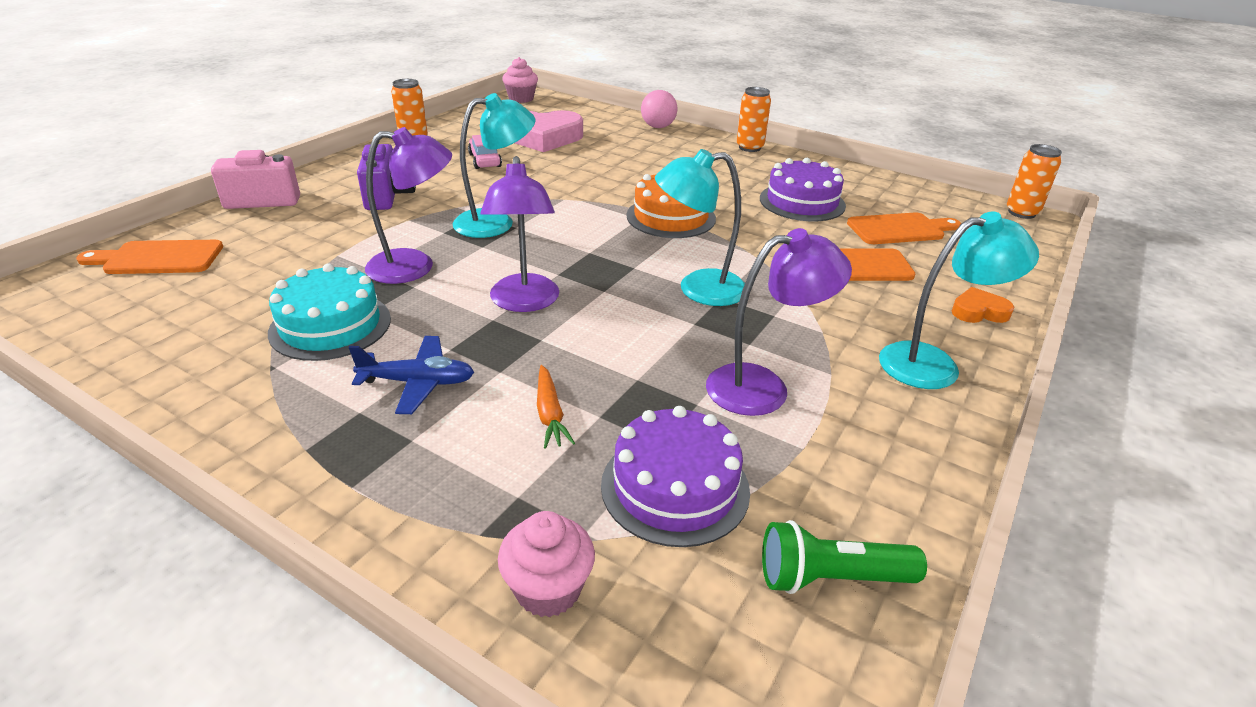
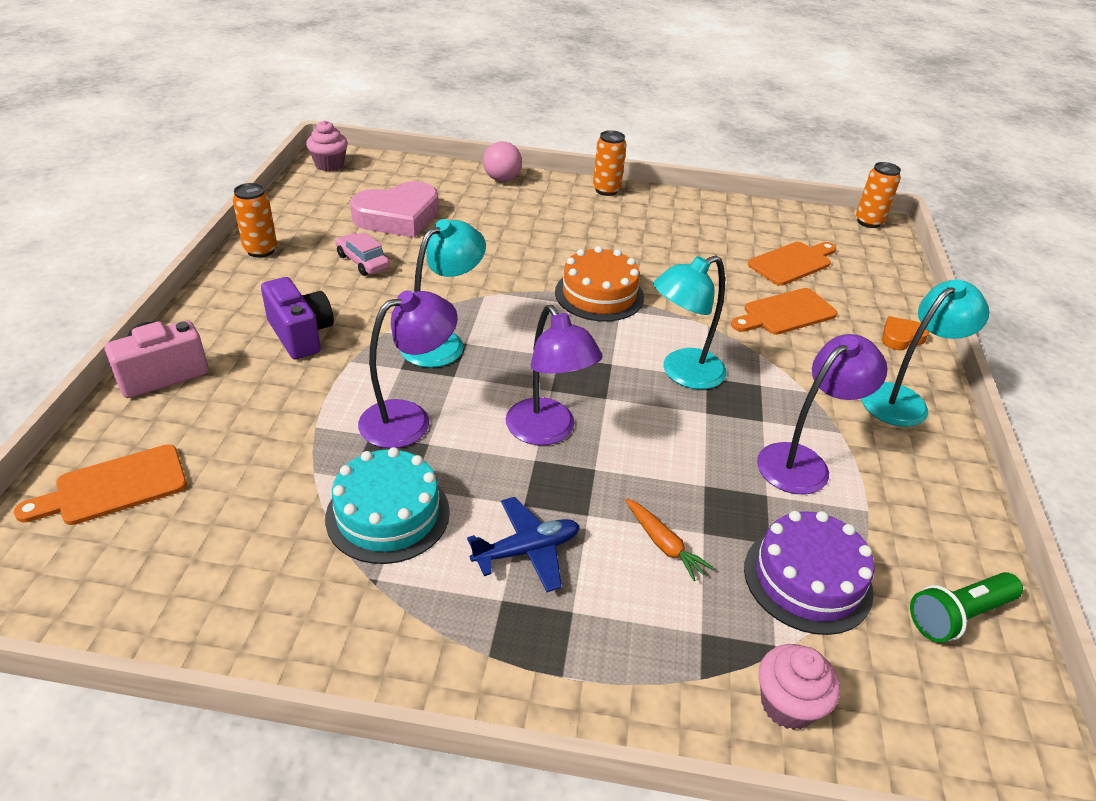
camera: 25 degrees left, 5 degrees up
purple cake [760,158,846,221] -> none

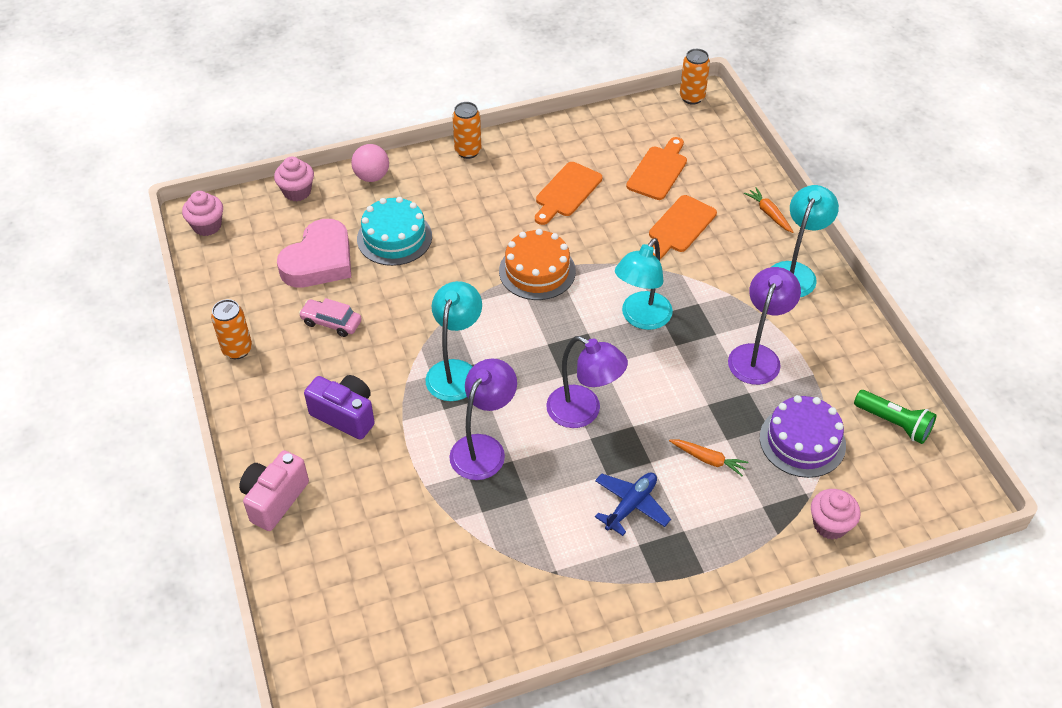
camera: 25 degrees left, 10 degrees up
orange cutting board [14,444,187,525] -> orange cutting board moved to [535,162,602,225]
turquoise cake [325,447,450,564] -> turquoise cake moved to [357,197,432,266]
orange heart [882,316,929,351] -> orange carrot [744,187,793,233]
green flashlight [910,572,1023,643] -> green flashlight turned 90 degrees counterclockwise [854,390,936,444]
none -> pink cupcake [274,156,314,201]

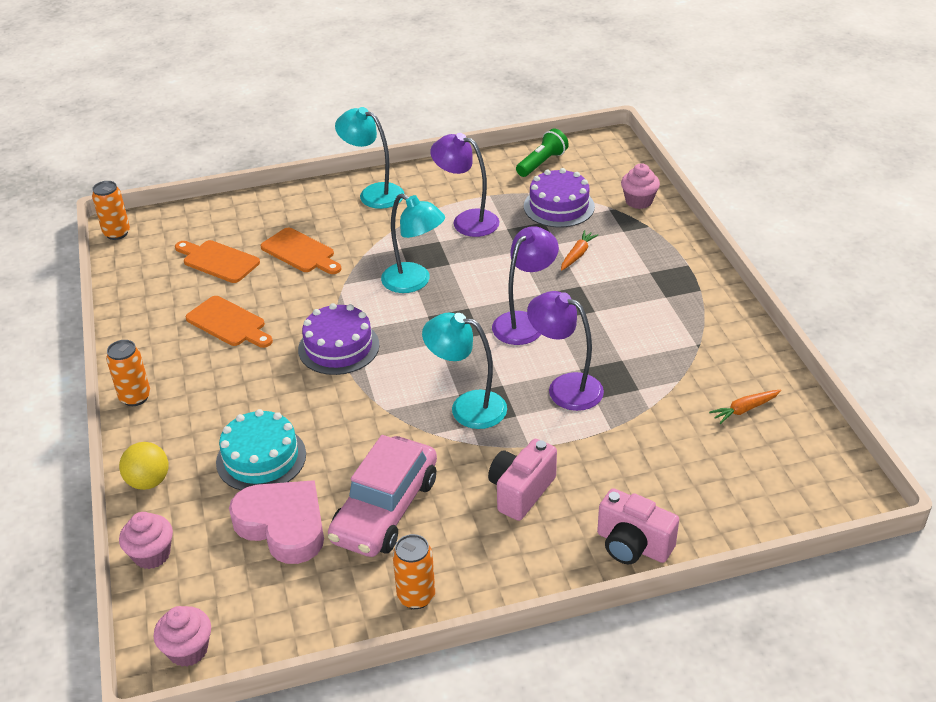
camera: 85 degrees left, 10 degrees down
pink car [299,298,362,337] -> pink car [328,435,437,557], size x2.01
purple camera [304,375,375,440] -> pink camera [488,439,557,521]
pink ball [351,144,389,182] -> yellow ball [119,442,169,490]
orange cake [499,229,576,300] -> purple cake [298,303,380,375]
blue plane [595,472,671,536] -> none
orange carrot [744,187,793,233] -> orange carrot moved to [709,390,781,424]

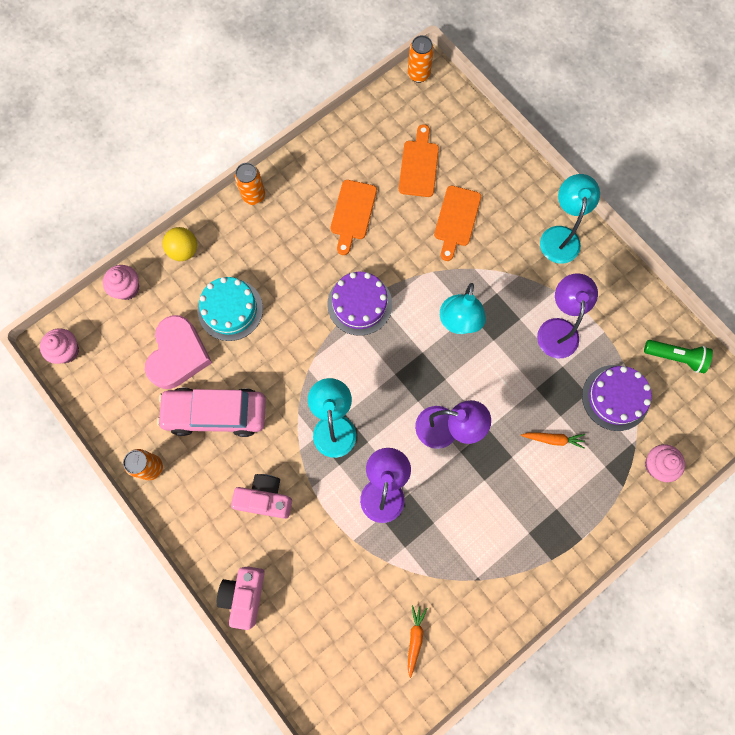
camera: 65 degrees right, 35 degrees up
orange carrot [709,390,781,424] -> orange carrot turned 60 degrees clockwise [408,605,427,678]

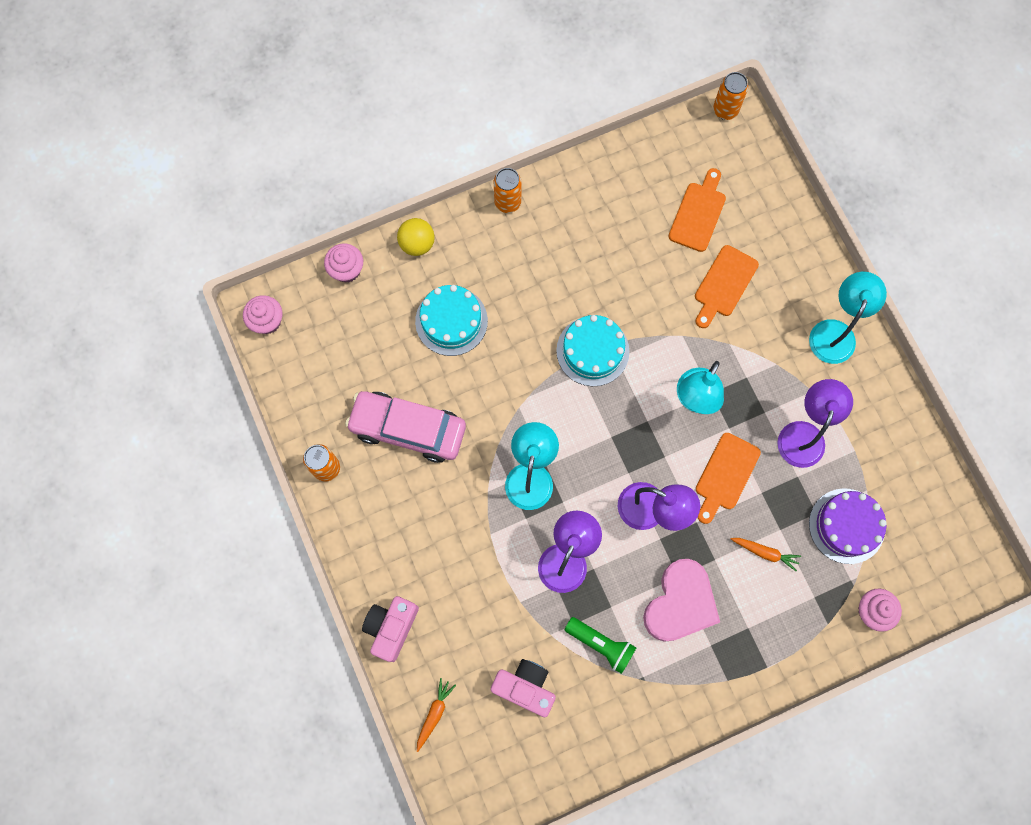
camera: 15 degrees right, 0 degrees up
pink heart [145,315,212,389] -> pink heart moved to [643,559,720,642]
pink camera [231,474,292,519] -> pink camera moved to [491,659,556,717]
purple cake [327,272,392,336] -> turquoise cake [556,315,630,386]
orange cutting board [331,180,377,255] -> orange cutting board moved to [696,433,761,524]
orange carrot [408,605,427,678] -> orange carrot moved to [417,678,456,752]
green flashlight [644,340,713,374] -> green flashlight moved to [564,617,636,674]

